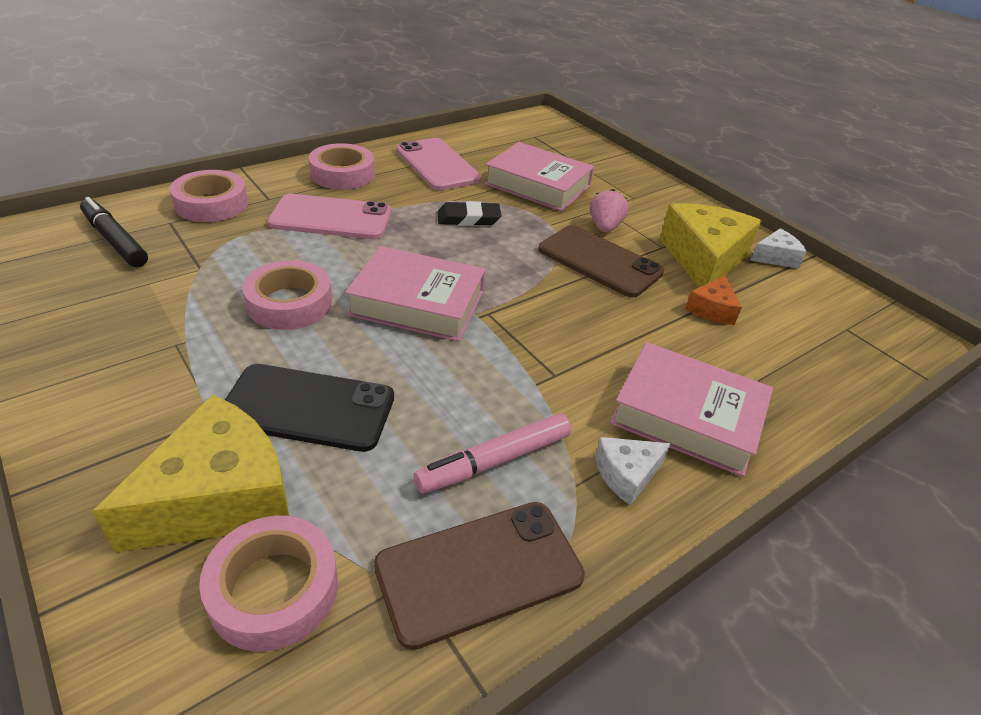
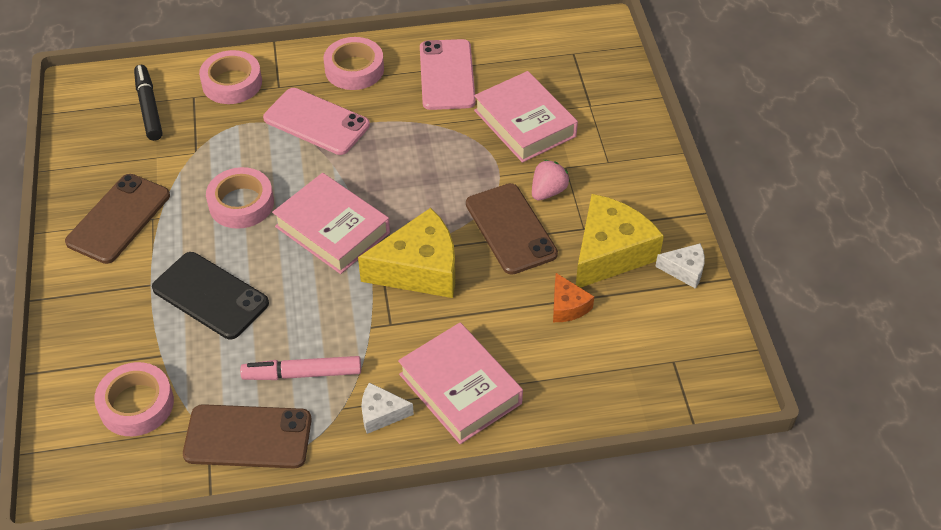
camera: 30 degrees right, 10 degrees up
yellow cheese [93,394,289,552] -> yellow cheese moved to [358,208,455,298]
black eraser [438,201,502,226] -> none
orange cheese [685,275,742,325] -> orange cheese turned 75 degrees counterclockwise [553,273,594,322]
none -> brown phone [65,174,170,264]

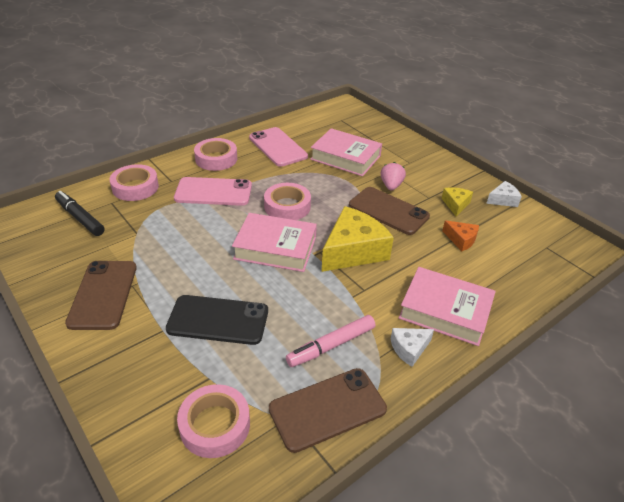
camera: 30 degrees left, 10 degrees down
pink tape [206,167,274,229] -> pink tape moved to [264,183,311,220]
yellow cheese [576,194,664,288] -> yellow cheese [441,187,473,216], size x0.49

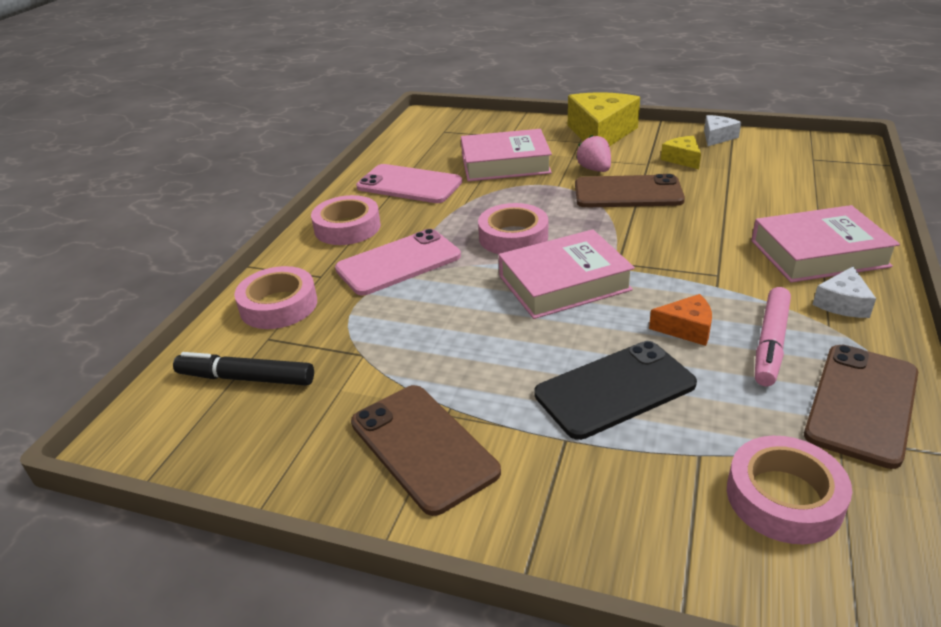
camera: 30 degrees left, 5 degrees down
yellow cheese [321,206,394,272] -> yellow cheese moved to [568,92,640,147]
orange cheese [442,220,479,251] -> orange cheese moved to [649,294,712,346]

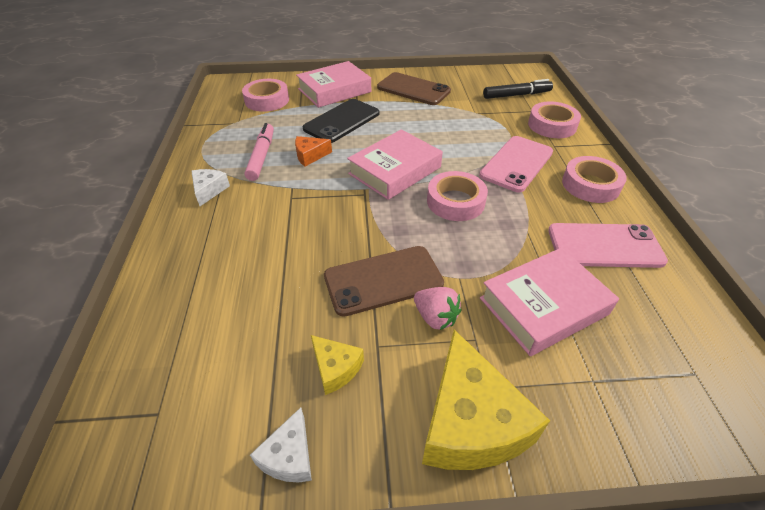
camera: 155 degrees right, 10 degrees up
pink book [751,205,900,283] -> pink book moved to [296,61,371,108]
brown phone [804,345,918,469] -> none

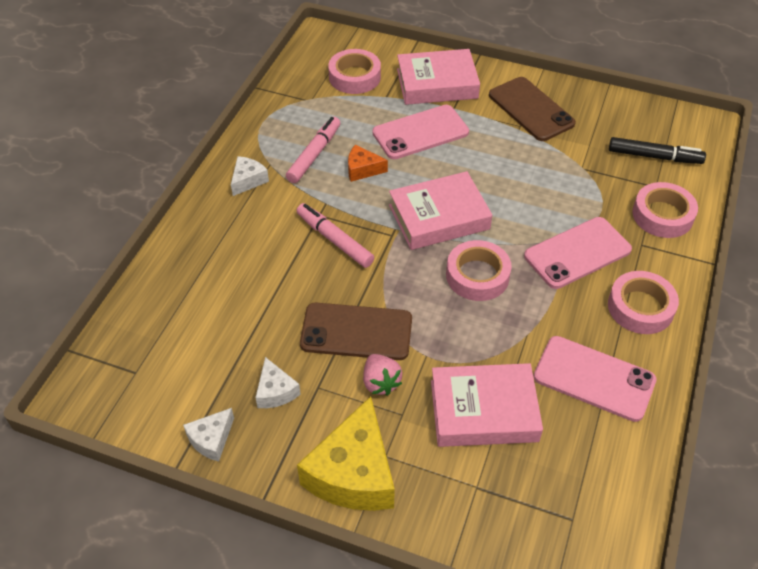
camera: 25 degrees right, 5 degrees up
black phone [303,99,379,143] -> pink phone [372,105,469,159]
yellow cheese [311,335,364,395] -> white cheese [255,357,301,408]
none -> pink marker [296,203,374,268]

